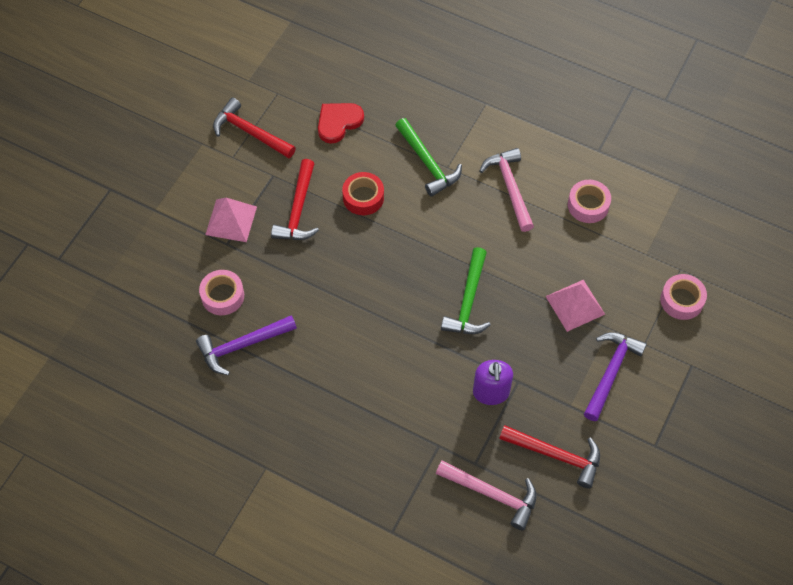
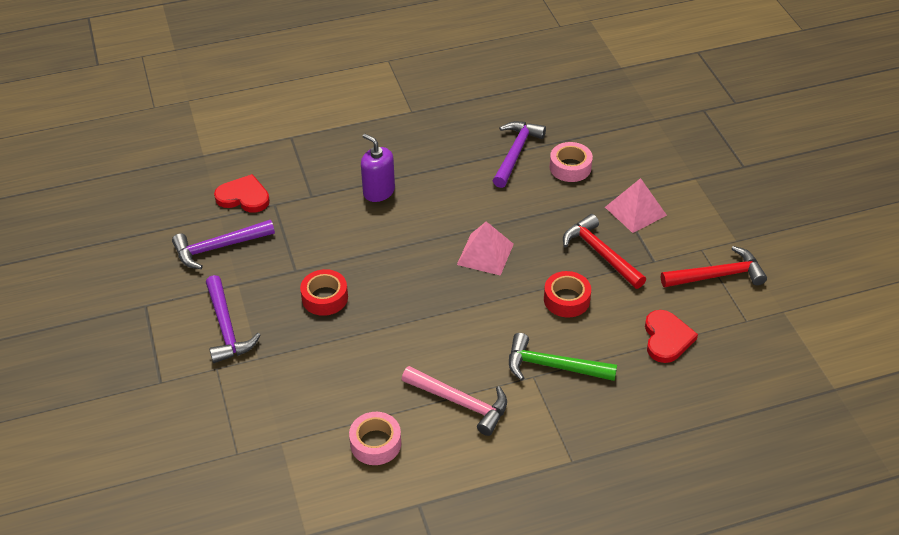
camera: 135 degrees right, 15 degrees down
pink hammer [436,461,537,530] -> red heart [214,174,270,213]
green hammer [441,247,491,334] -> none
purple soap dispenser [473,360,513,405] -> purple soap dispenser moved to [361,134,395,202]
red hammer [499,425,600,489] -> purple hammer [172,220,275,269]
pink pyramid [546,280,605,332] -> pink pyramid moved to [457,221,514,276]
pink tape [660,274,707,320] -> none
none -> red tape [300,269,348,316]

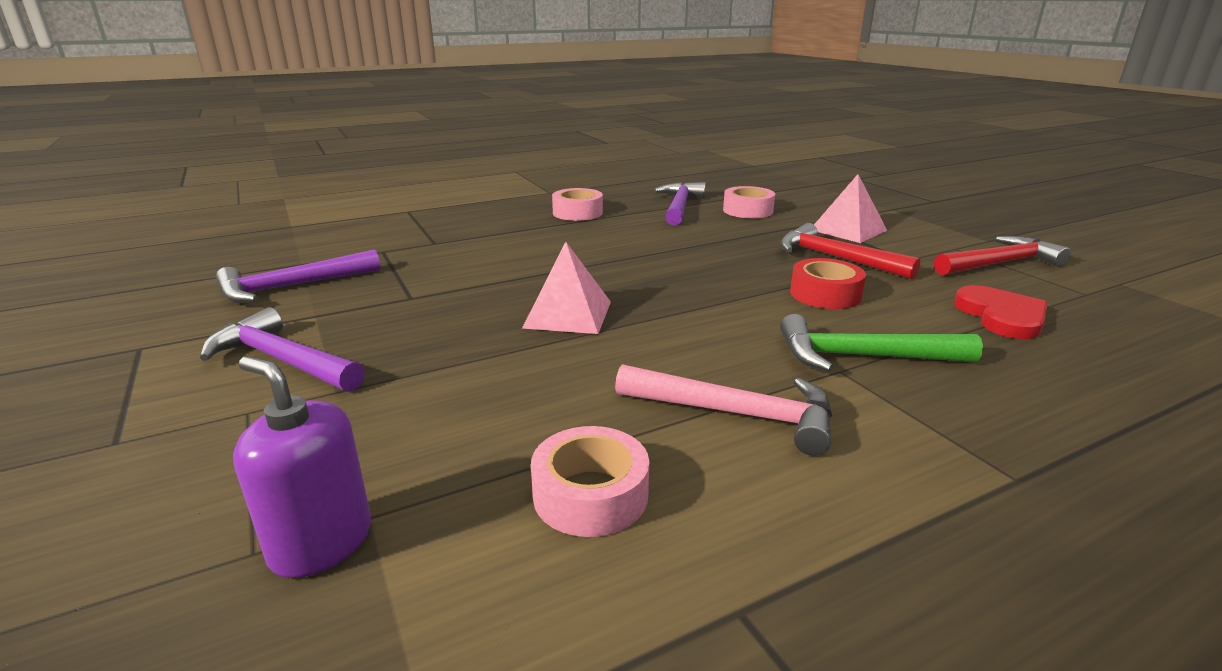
camera: 10 degrees left, 20 degrees down
purple hammer [206,275,260,363] -> purple hammer turned 150 degrees clockwise [200,307,365,392]
red heart [214,174,270,213] -> none
red tape [300,269,348,316] -> none
purple soap dispenser [361,134,395,202] -> purple soap dispenser moved to [233,356,371,578]
pink pyramid [457,221,514,276] -> pink pyramid moved to [522,242,611,334]
none -> pink tape [552,188,603,221]

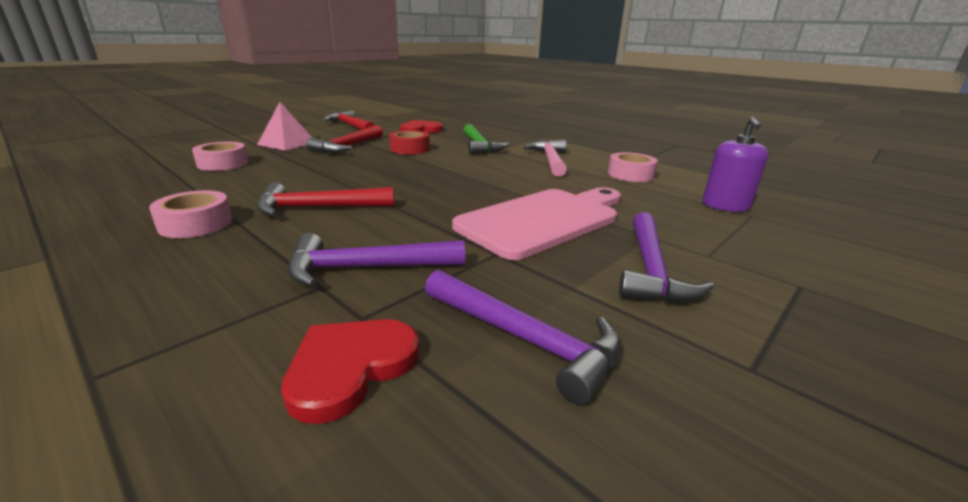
camera: 110 degrees left, 0 degrees up
pink pyramid [522,242,611,334] -> none
purple hammer [654,182,706,225] -> purple hammer moved to [288,233,465,287]
none -> red hammer [257,182,394,216]
none -> red heart [281,319,420,424]
none -> pink cutting board [452,187,621,260]

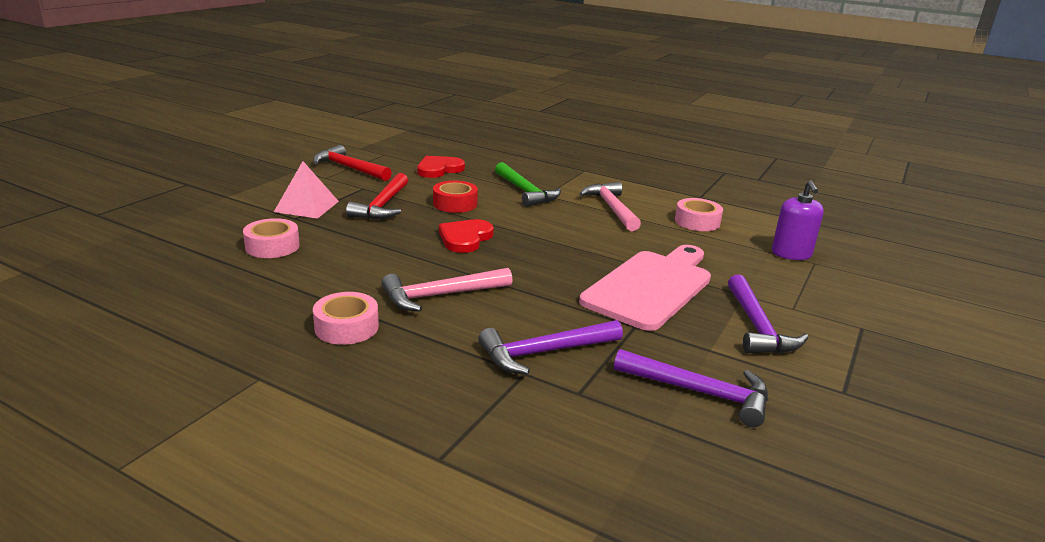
camera: 15 degrees left, 0 degrees up
red hammer [257,182,394,216] -> pink hammer [381,268,512,311]
red heart [281,319,420,424] -> red heart moved to [439,219,494,253]

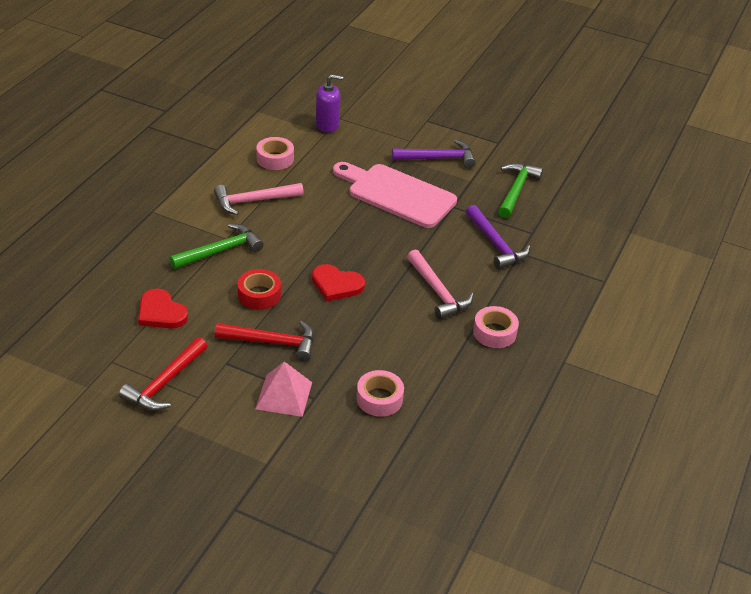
camera: 95 degrees left, 15 degrees up
purple hammer [614,349,768,427] -> green hammer [498,163,543,218]

